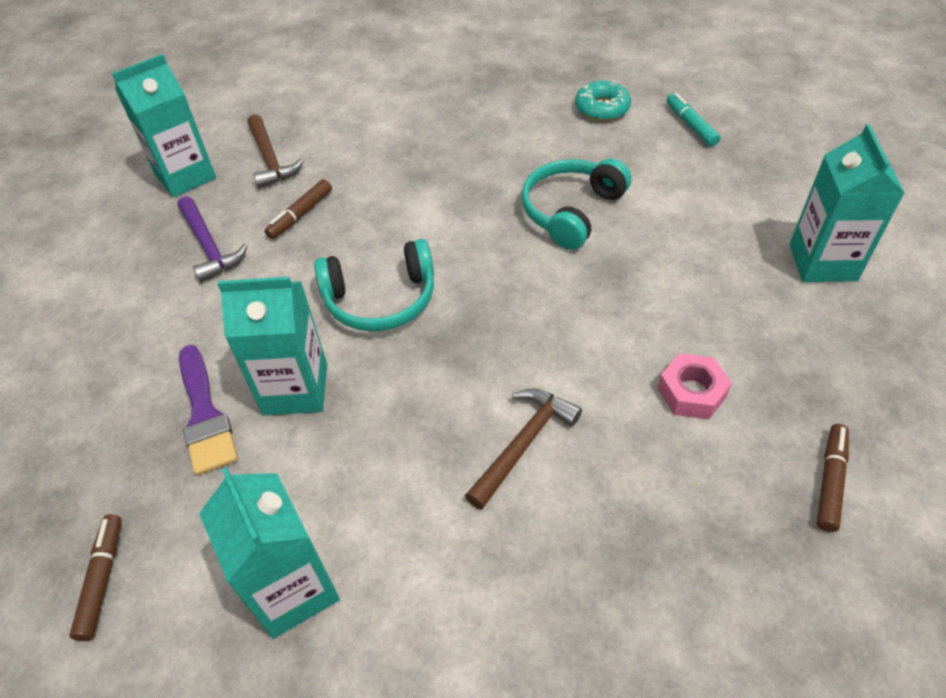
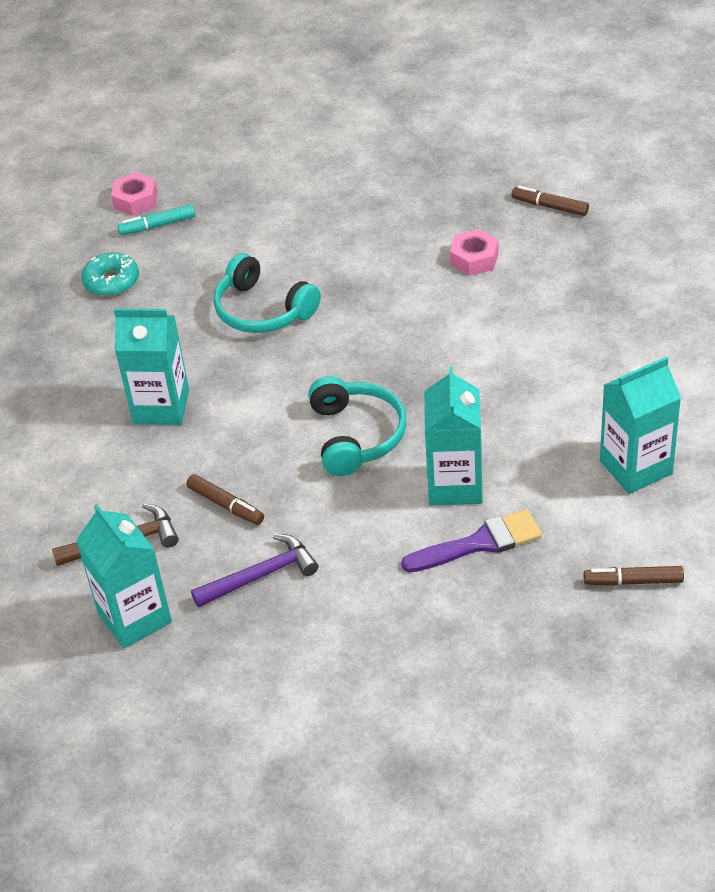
camera: 85 degrees left, 5 degrees down
brown hammer [465,388,582,510] -> none
turquoise carton [790,124,905,282] -> turquoise carton moved to [114,309,189,425]
none -> pink nut [111,172,158,216]

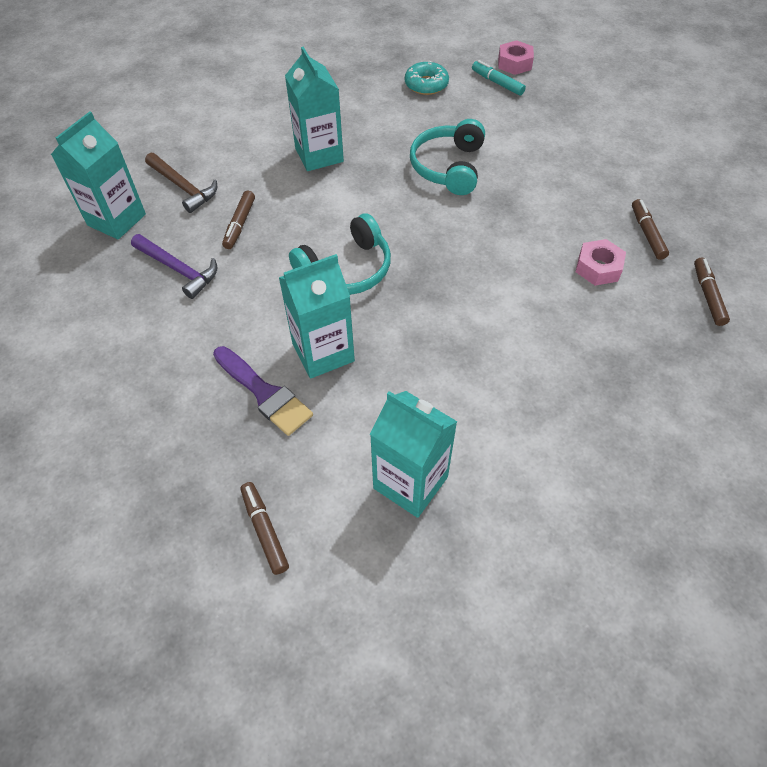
camera: 60 degrees right, 10 degrees up
none -> brown marker [632,199,669,260]

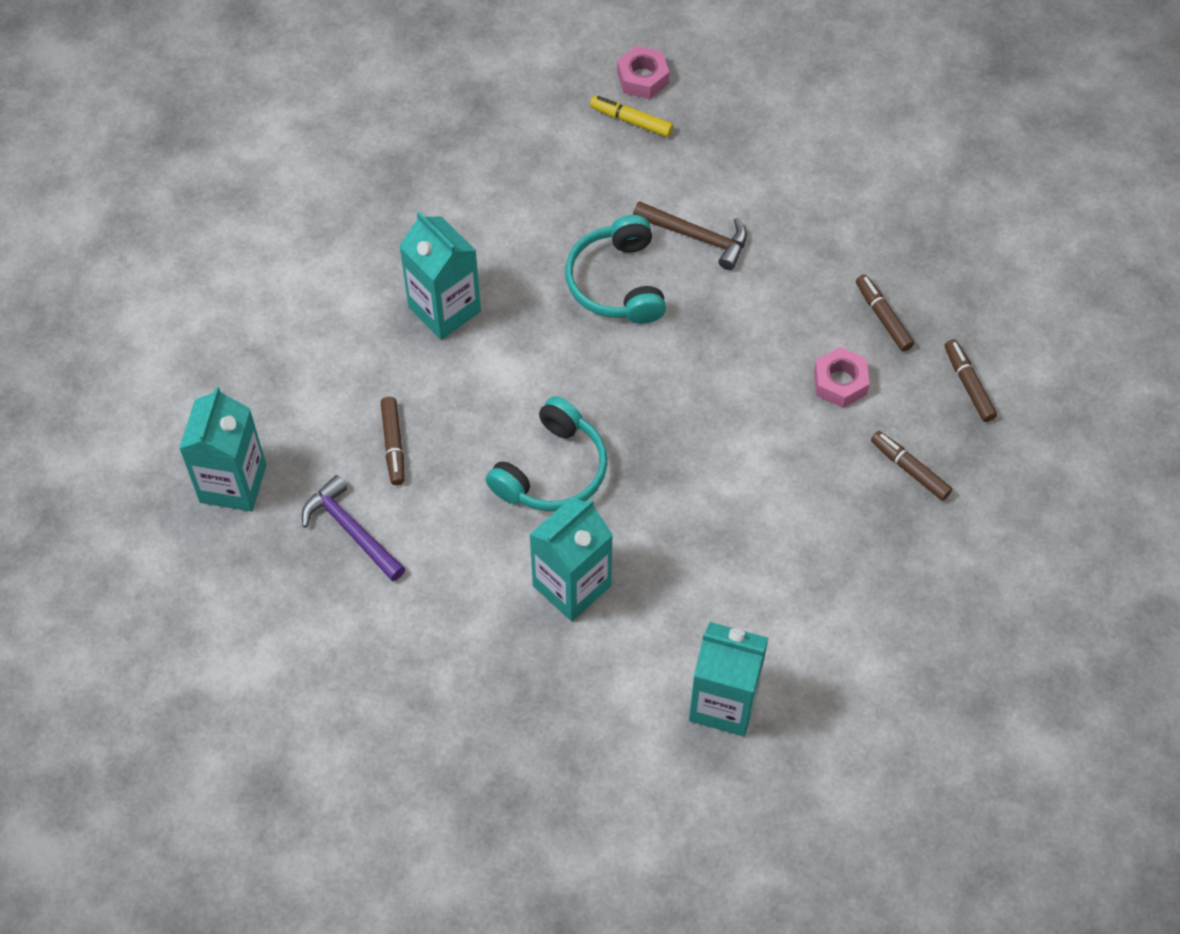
camera: 20 degrees left, 5 degrees up
purple hammer [131,234,217,299] -> purple hammer turned 150 degrees counterclockwise [302,475,406,581]
brown hammer [145,153,217,213] -> brown hammer moved to [633,201,747,270]
purple brush [213,346,313,436] -> none
brown marker [240,482,289,575] -> brown marker moved to [871,431,952,501]
turquoise donut [405,61,449,95] -> none
turquoise marker [472,60,526,96] -> yellow marker [590,96,673,137]

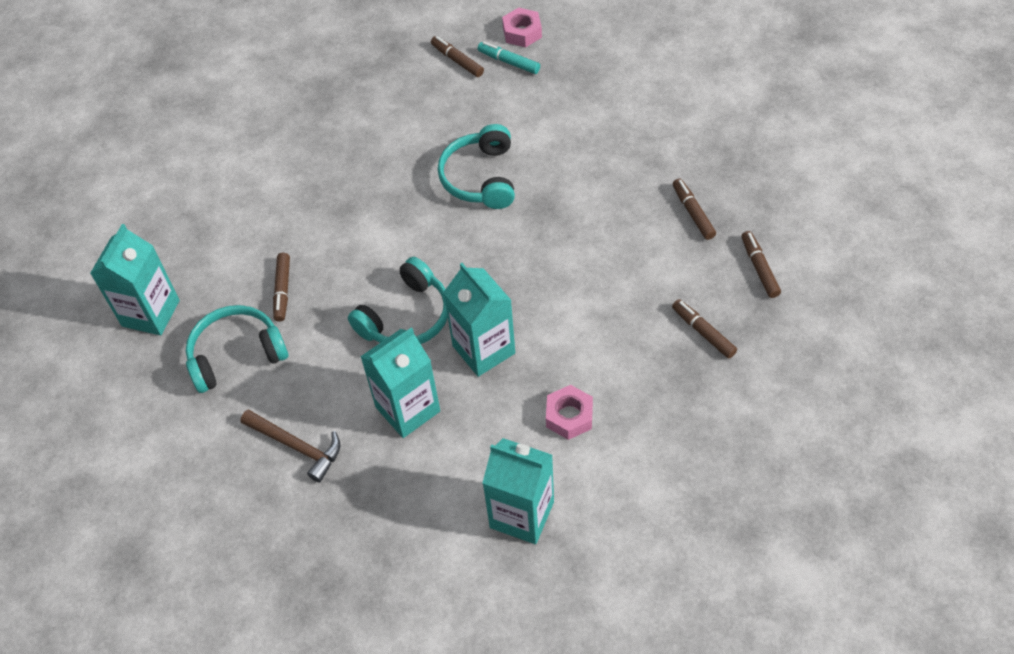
camera: 10 degrees right, 5 degrees down
purple hammer [302,475,406,581] -> turquoise headphones [186,305,288,393]
turquoise carton [399,212,481,340] -> turquoise carton moved to [443,263,515,377]
yellow marker [590,96,673,137] -> turquoise marker [478,42,540,74]
brown hammer [633,201,747,270] -> brown hammer moved to [240,409,340,483]
pink nut [814,347,869,408] -> pink nut moved to [546,385,593,440]
none -> brown marker [431,36,484,77]

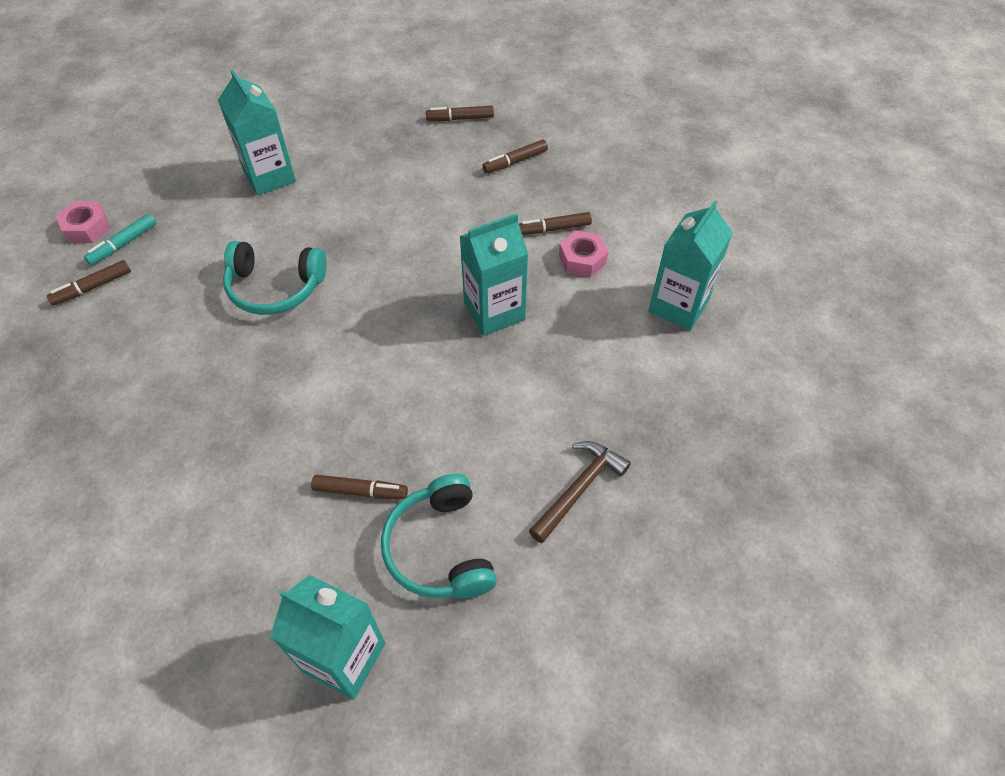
camera: 85 degrees left, 0 degrees up
turquoise headphones [348,257,448,344] -> none
turquoise carton [360,327,440,438] -> turquoise carton moved to [218,69,296,195]
brown marker [673,179,716,240] -> brown marker moved to [519,212,592,235]

